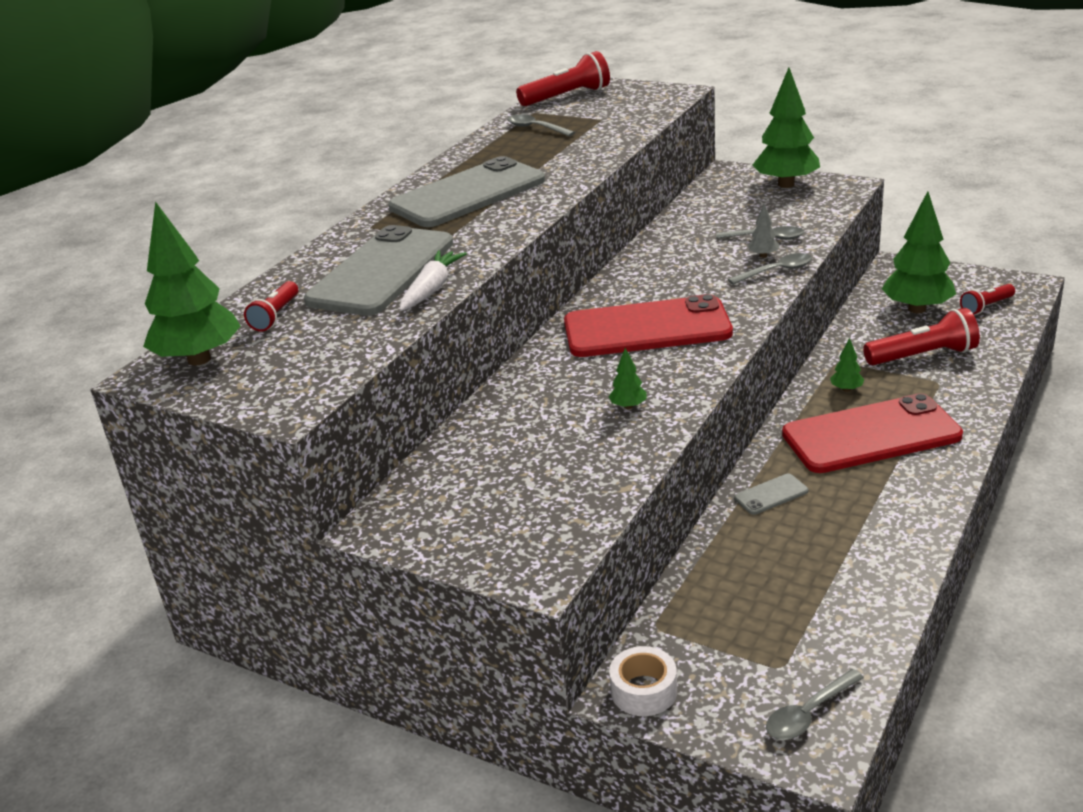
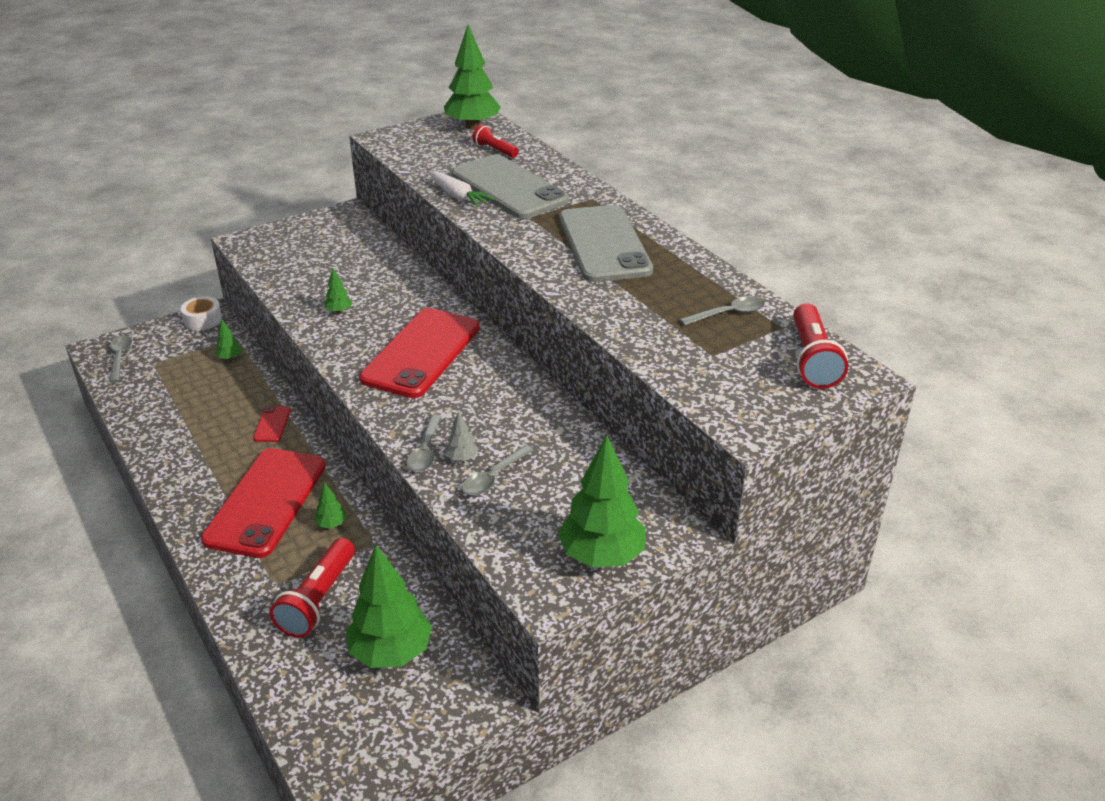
camera: 115 degrees right, 5 degrees up
grey phone [734,474,808,515] -> red phone [253,406,291,442]
red flashlight [960,284,1015,315] -> none
none -> green tree [215,319,242,360]

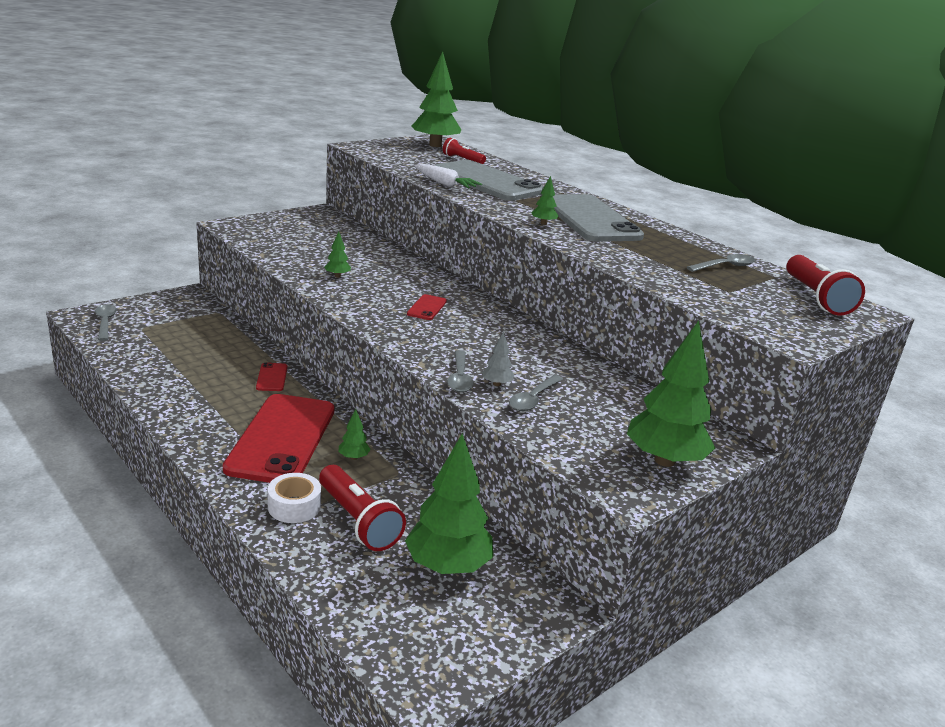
camera: 10 degrees left, 10 degrees down
white tape [181,296,222,330] -> white tape moved to [267,473,321,523]
green tree [215,319,242,360] -> green tree moved to [532,176,558,225]
red flashlight [270,538,355,638] -> red flashlight turned 45 degrees counterclockwise [319,465,406,551]
red phone [359,308,480,398] -> red phone [407,294,447,320], size x0.40

